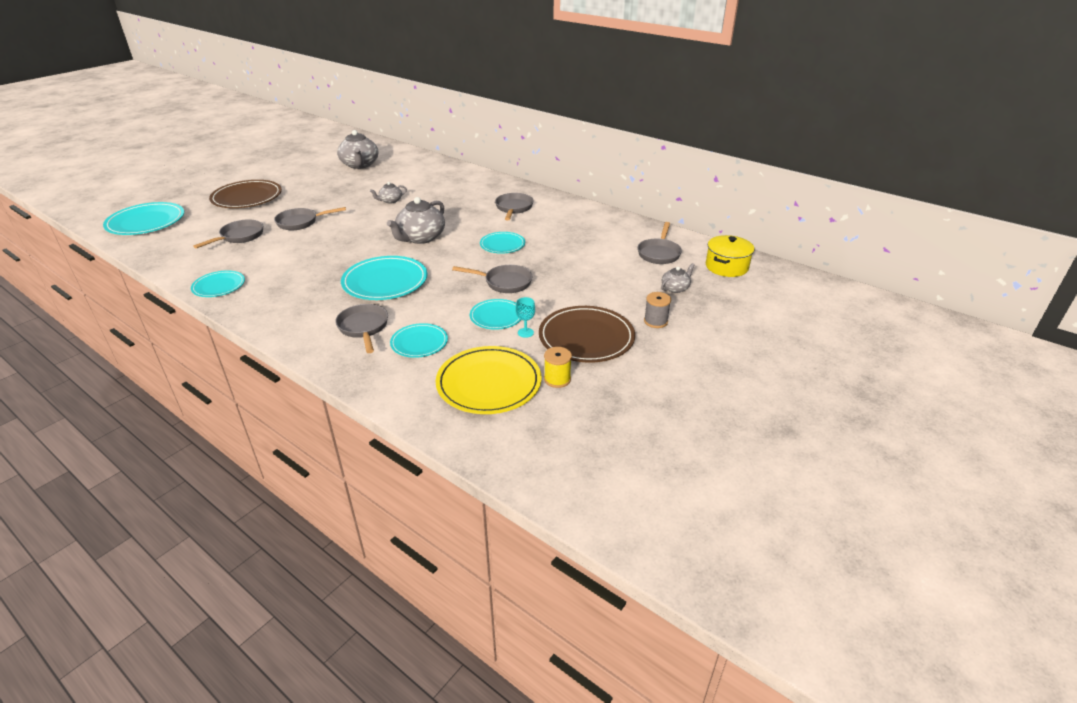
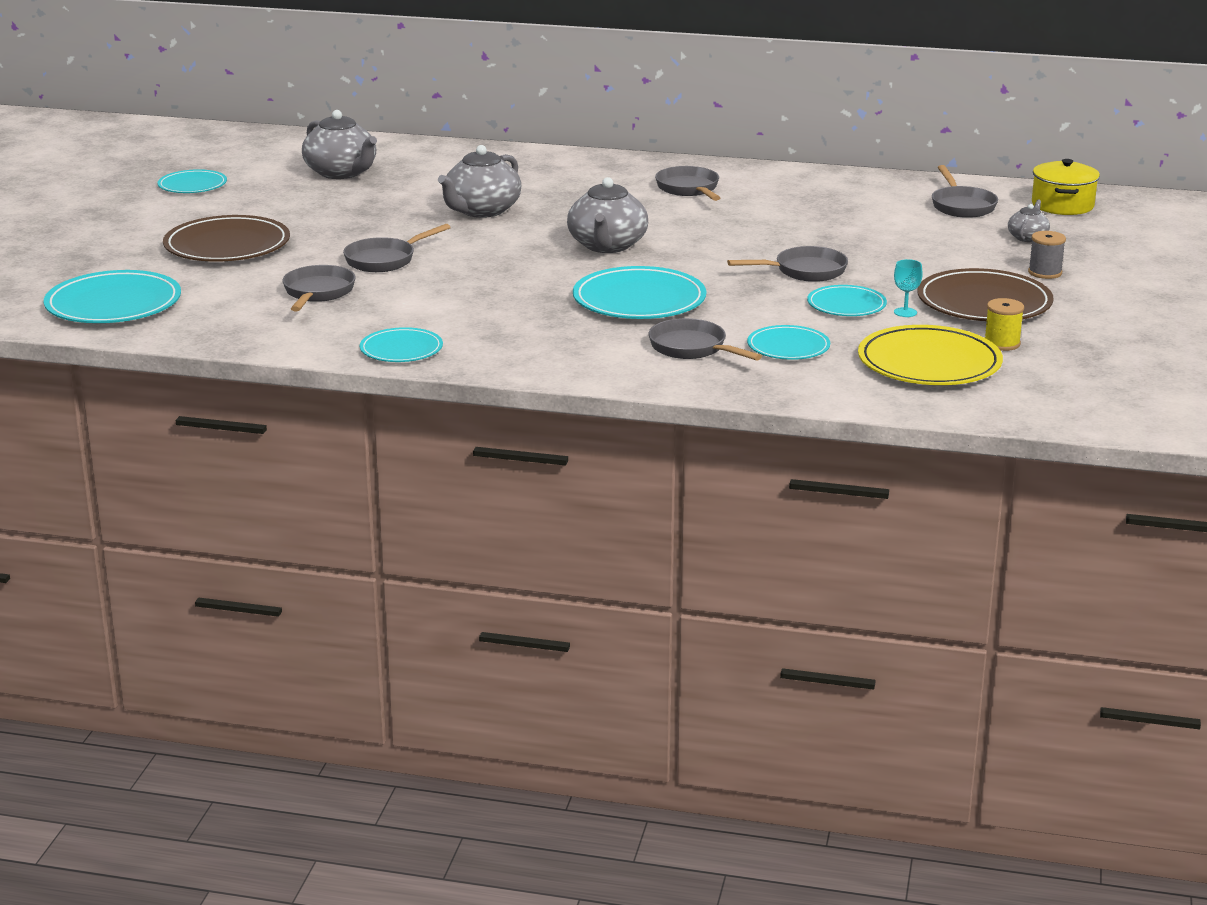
camera: 25 degrees left, 10 degrees down
grey teapot [370,182,407,204] -> grey teapot [438,145,522,218], size x1.94
turquoise plate [480,232,525,254] -> turquoise plate moved to [158,169,227,193]

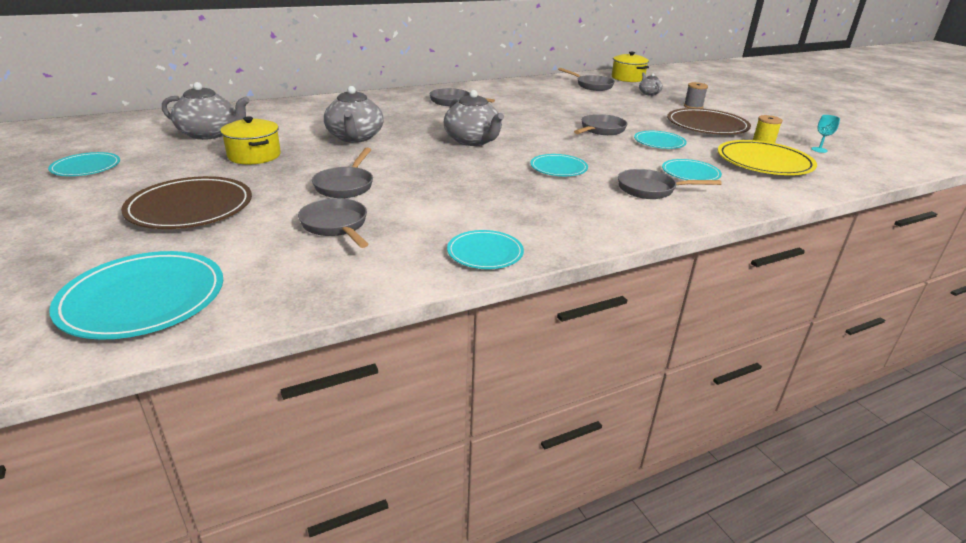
camera: 40 degrees left, 5 degrees up
turquoise plate [573,266,707,319] -> turquoise plate [530,154,588,176], size x0.59
turquoise goblet [894,259,923,317] -> turquoise goblet moved to [811,115,840,153]
none -> yellow pot [220,117,281,164]

